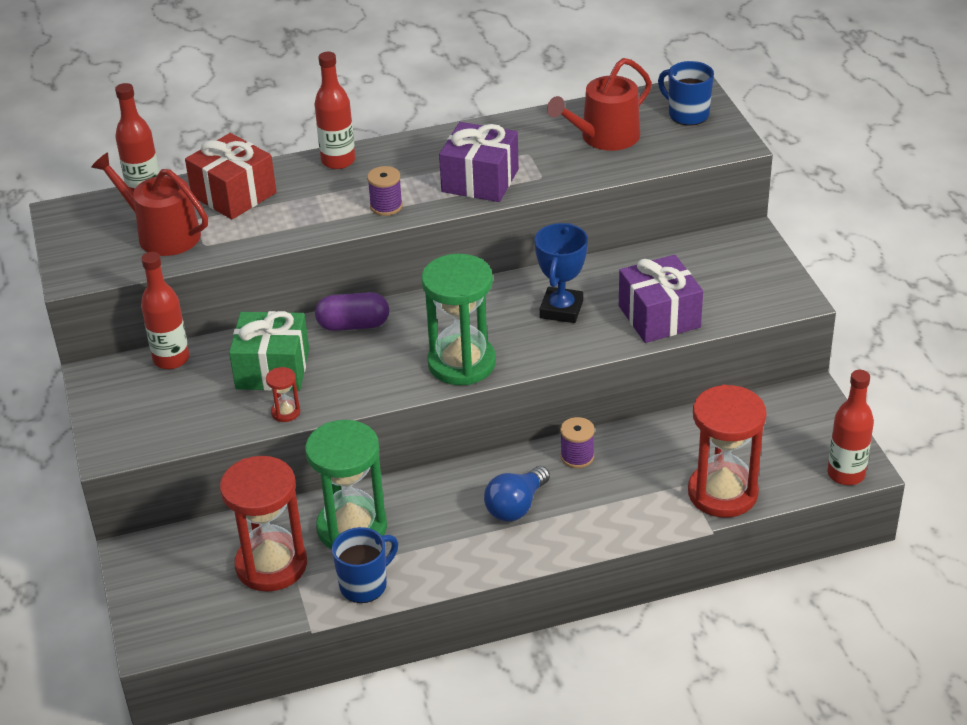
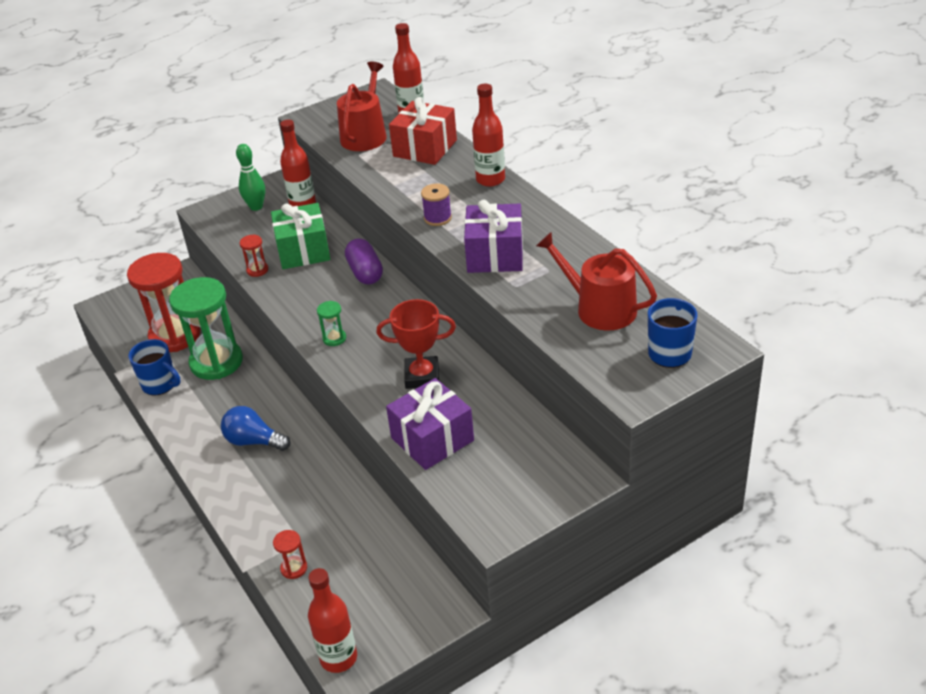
camera: 75 degrees right, 0 degrees up
green hourglass [421,254,496,385] -> green hourglass [317,301,346,346], size x0.41
blue trophy [534,223,588,323] -> red trophy [377,299,456,389]
purple spool [560,417,595,468] -> none
red hourglass [688,385,766,518] -> red hourglass [273,530,307,579], size x0.41
none -> green bowling pin [236,144,265,211]

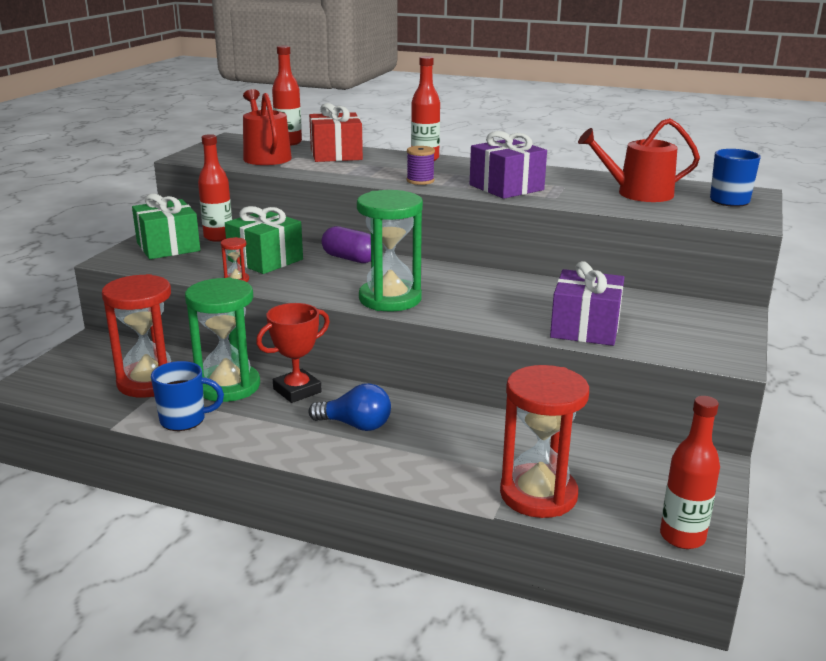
camera: 40 degrees left, 15 degrees down
blue light bulb [221,406,290,451] -> blue light bulb turned 150 degrees counterclockwise [309,383,391,431]
green bowling pin [236,144,265,211] -> green gift [132,193,200,259]
red hourglass [273,530,307,579] -> red hourglass [500,365,589,518], size x2.41
green hourglass [317,301,346,346] -> green hourglass [357,190,423,311], size x2.41
red trophy [377,299,456,389] -> red trophy moved to [256,303,330,403]

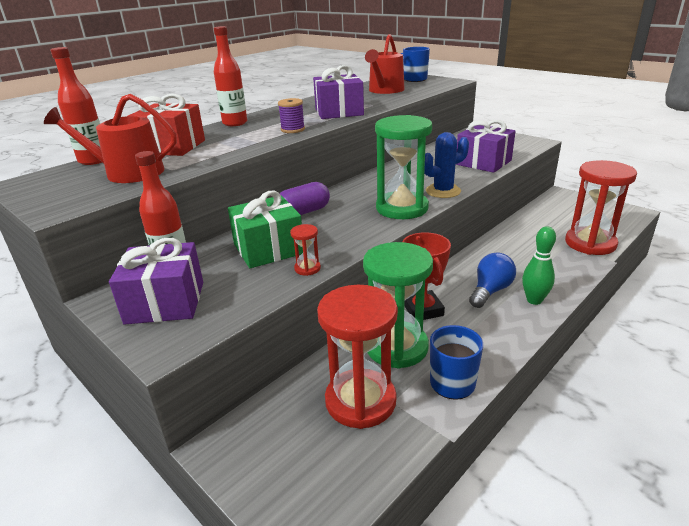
camera: 65 degrees left, 5 degrees up
green gift [132,193,200,259] -> purple gift [109,238,203,325]
red bottle [660,396,720,549] -> none
none -> blue cactus [424,132,469,198]
none -> green bowling pin [522,226,556,305]

